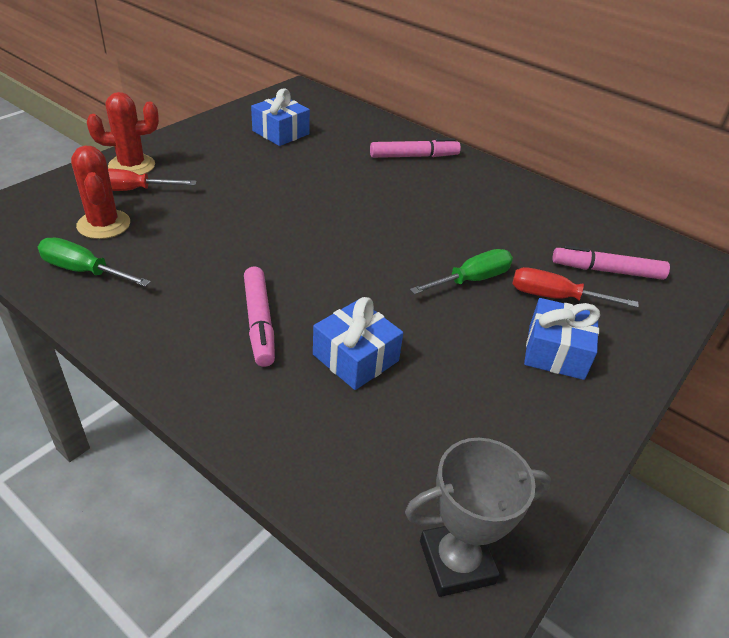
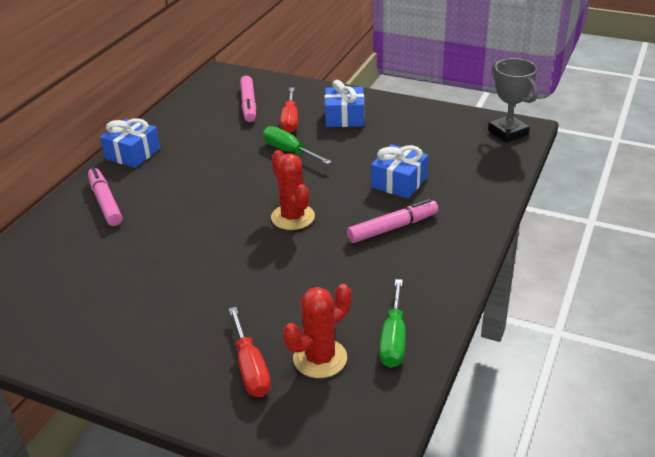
camera: 100 degrees left, 5 degrees down
red cactus [87,92,159,175] -> red cactus moved to [271,150,315,230]
blue gift [251,88,310,146] -> blue gift moved to [100,118,160,168]

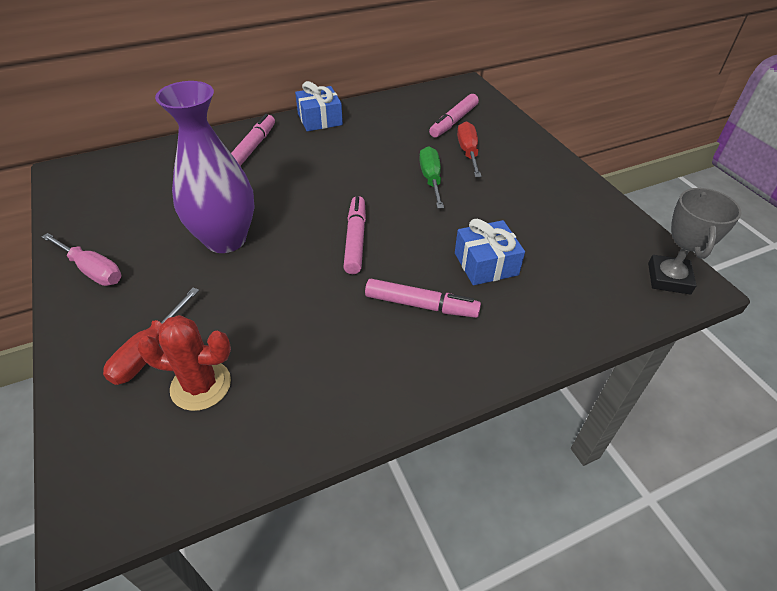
camera: 40 degrees right, 10 degrees up
red cactus [271,150,315,230] -> pink marker [343,196,366,274]
red screwdriver [280,87,298,133] -> red screwdriver turned 135 degrees clockwise [457,121,482,177]
blue gift [325,80,364,127] -> none
green screwdriver [379,279,406,368] -> none
none -> pink screwdriver [42,233,121,286]
none -> purple vase [155,81,255,253]

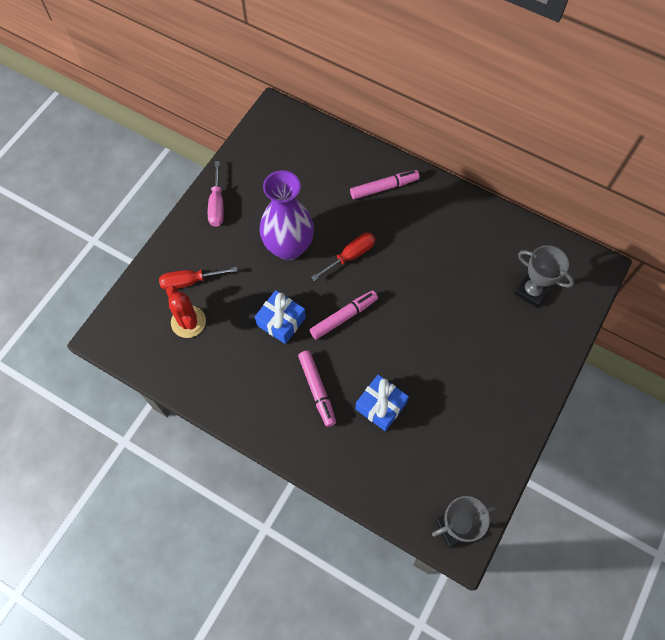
camera: 55 degrees right, 20 degrees up
blue gift [295,81,343,131] -> blue gift moved to [255,290,306,344]
green screwdriver [419,146,444,209] -> none
pink marker [429,94,479,138] -> grey trophy [515,245,574,308]
red screwdriver [457,121,482,177] -> red screwdriver moved to [311,233,375,281]

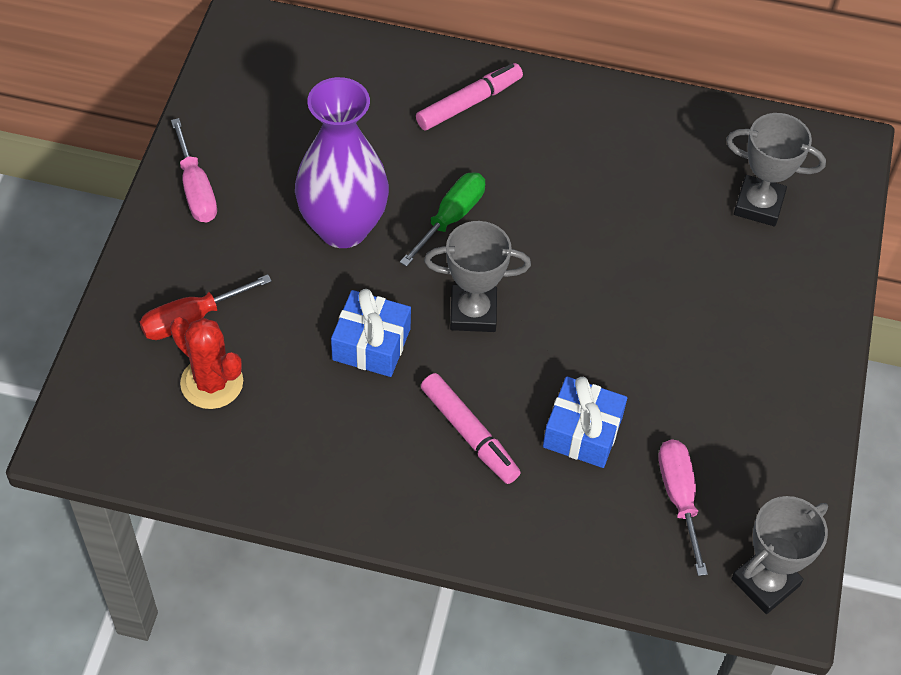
camera: 20 degrees left, 10 degrees down
pink marker [310,290,378,340] -> grey trophy [424,221,531,332]
red screwdriver [311,233,375,281] -> green screwdriver [400,172,485,267]
none -> pink screwdriver [659,439,708,576]

